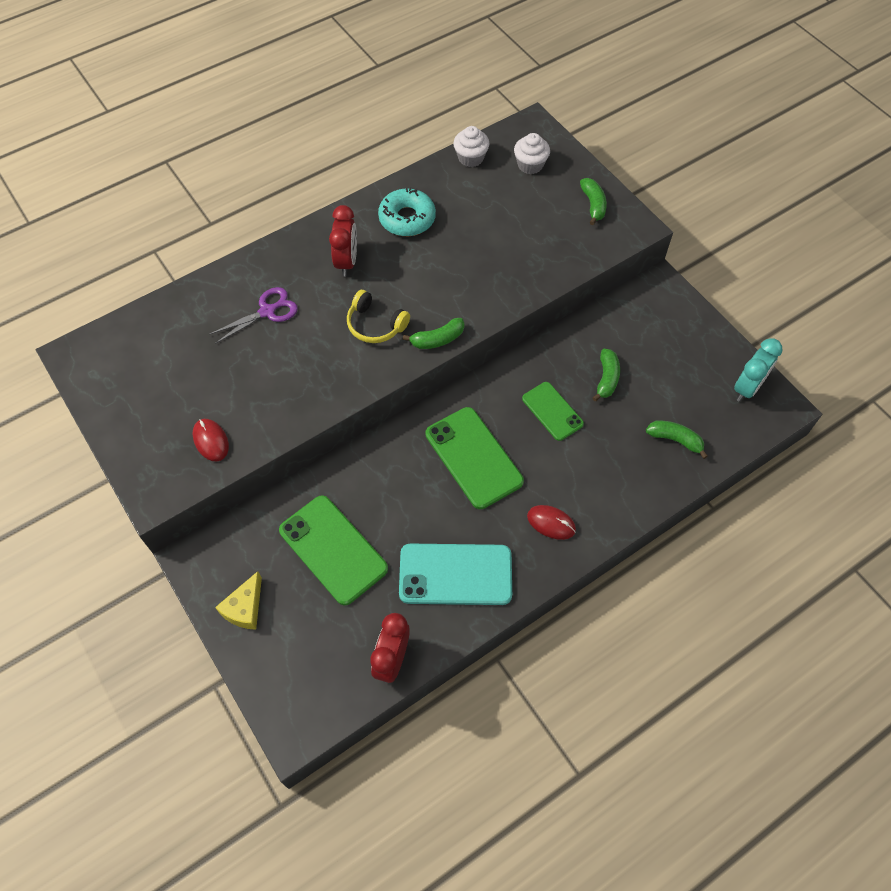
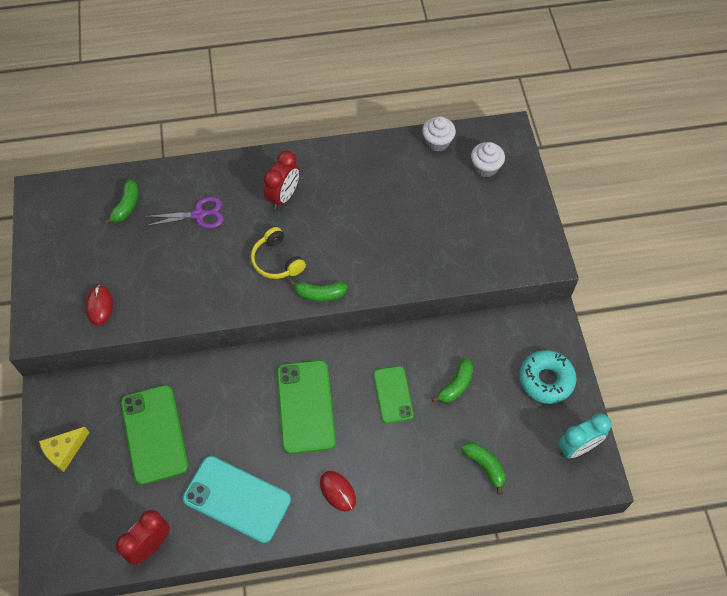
camera: 25 degrees right, 0 degrees up
turquoise donut [378,187,436,236] -> turquoise donut moved to [519,350,577,404]
green banana [580,178,607,225] -> green banana moved to [104,179,139,225]

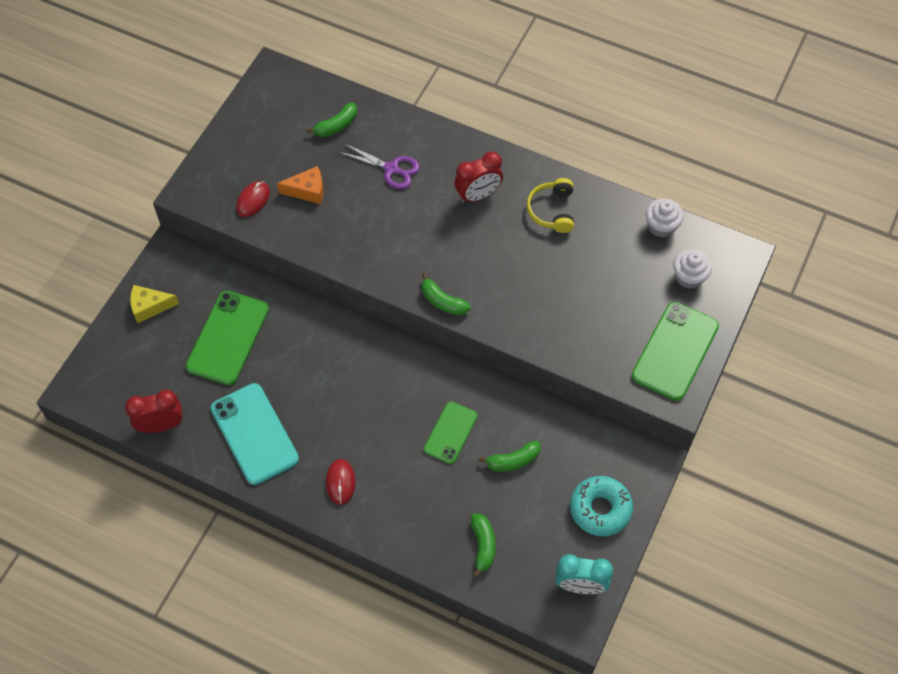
camera: 35 degrees right, 0 degrees up
yellow headphones [251,227,306,279] -> yellow headphones moved to [527,178,574,233]
green phone [277,360,336,454] -> green phone moved to [632,302,719,401]
none -> orange cheese [277,166,323,204]

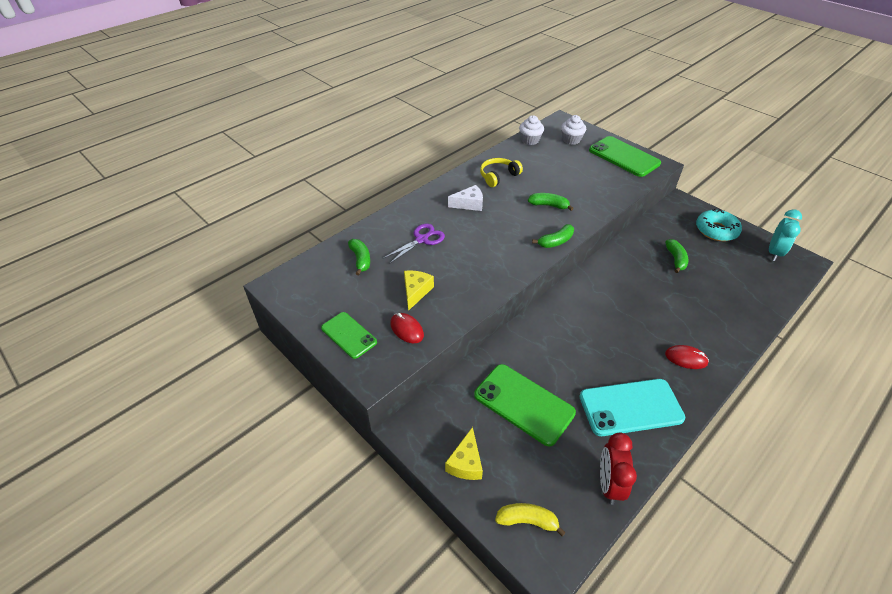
camera: 70 degrees left, 15 degrees down
orange cheese [277,166,323,204] -> yellow cheese [404,270,434,311]
green phone [424,401,478,464] -> green phone moved to [321,312,377,359]
red clock [454,151,503,203] -> white cheese [448,185,483,211]
green banana [471,514,496,578] -> green banana moved to [528,193,574,211]
yellow headphones [527,178,574,233] -> yellow headphones turned 120 degrees clockwise [480,158,523,187]
none -> yellow banana [495,503,566,537]

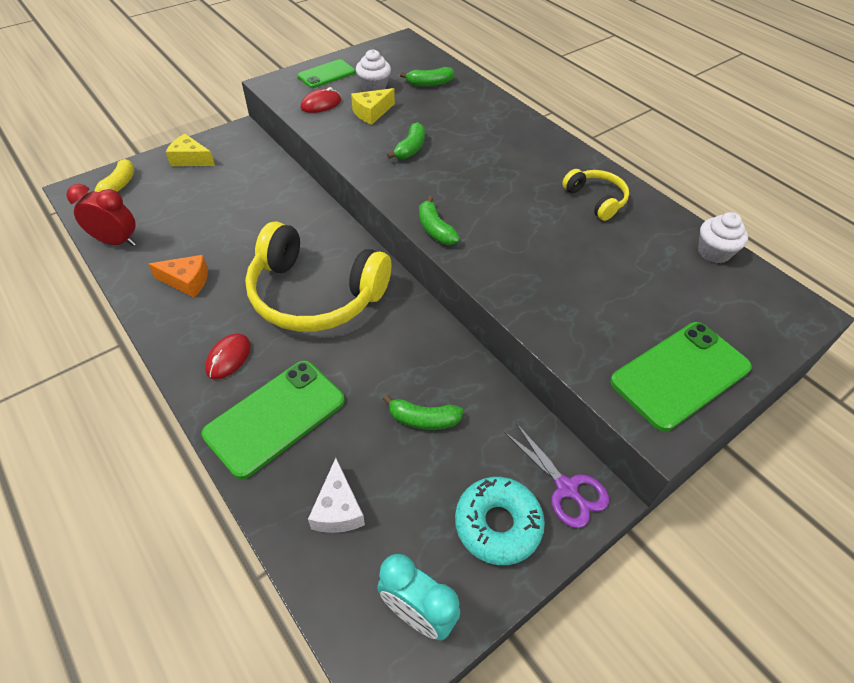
camera: 95 degrees right, 5 degrees up
purple scissors [382,224,445,264] -> purple scissors moved to [504,423,609,528]
yellow cheese [404,270,434,311] -> yellow cheese turned 120 degrees clockwise [351,88,395,125]
white cheese [448,185,483,211] -> white cheese moved to [308,458,365,533]
green phone [474,364,576,446] -> green phone moved to [202,360,345,479]
green banana [528,193,574,211] -> green banana moved to [387,122,425,159]
white cupcake [561,115,586,145] -> white cupcake moved to [356,49,391,92]
turquoise phone [580,379,685,436] -> orange cheese [148,255,208,297]
none -> yellow headphones [245,222,391,332]

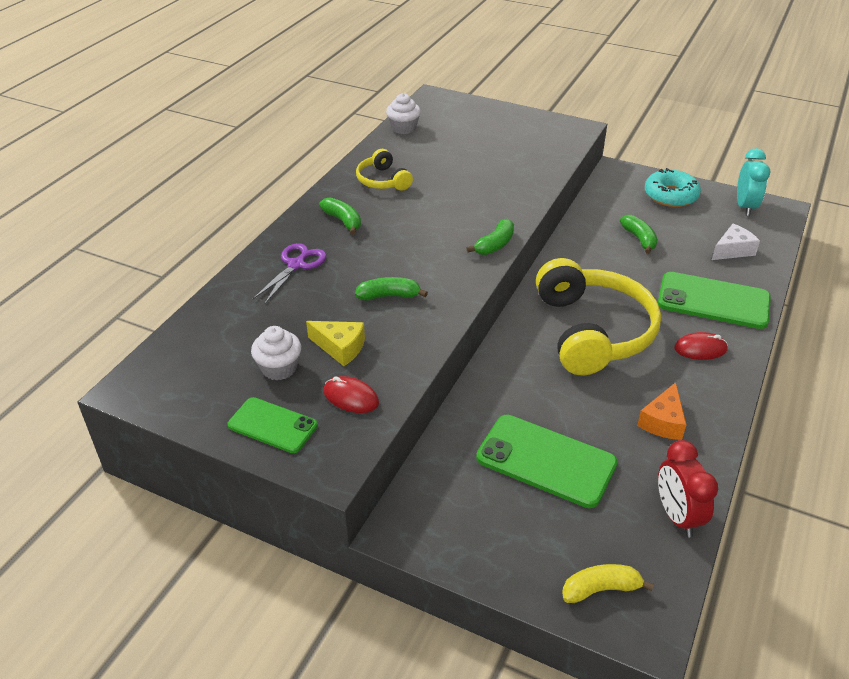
camera: 115 degrees left, 10 degrees down
orange cheese [148,255,208,297] -> orange cheese turned 135 degrees counterclockwise [637,382,687,440]
yellow cheese [166,134,215,166] -> none
green banana [400,67,454,86] -> green banana moved to [319,197,361,234]
purple scissors [504,423,609,528] -> purple scissors moved to [253,243,327,304]
yellow headphones [562,169,629,221] -> yellow headphones turned 60 degrees counterclockwise [356,149,413,191]
green phone [610,322,752,431] -> green phone moved to [476,415,617,508]

